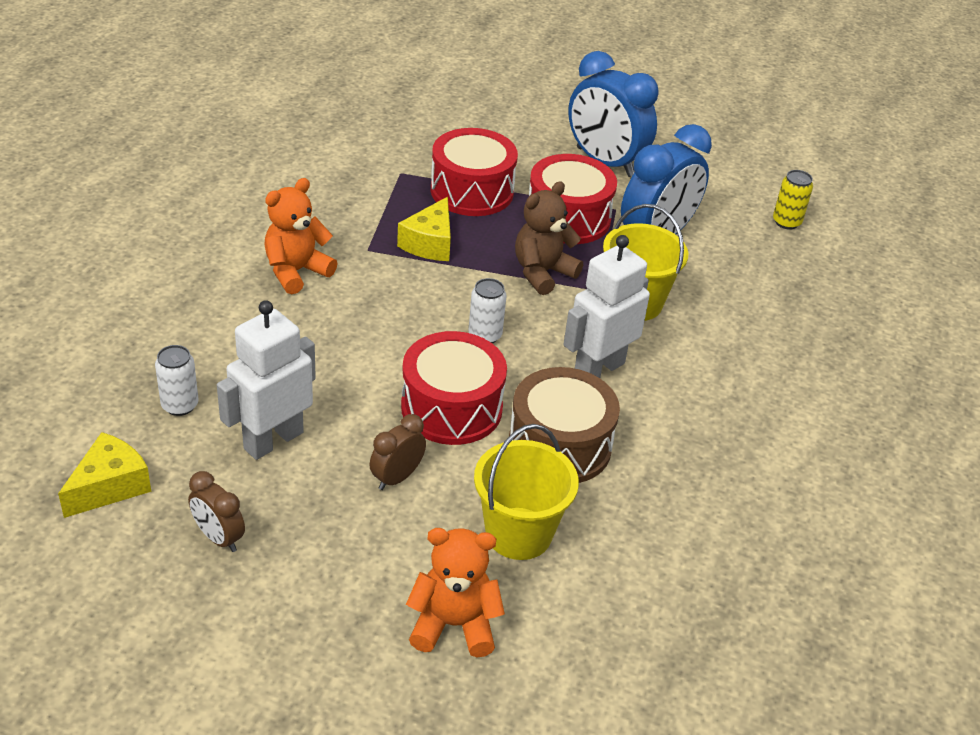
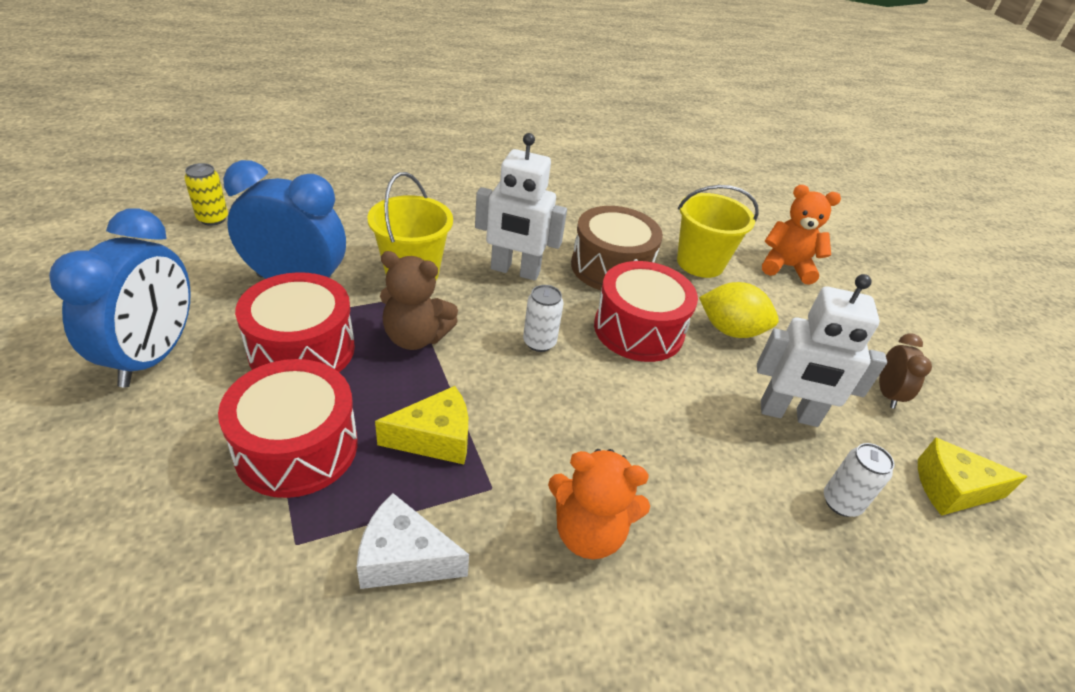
camera: 125 degrees left, 0 degrees up
brown clock [370,414,426,490] -> yellow lemon [699,282,779,338]
orange teddy bear [406,528,505,657] -> orange teddy bear turned 135 degrees clockwise [762,185,841,285]
none -> white cheese [357,493,469,589]

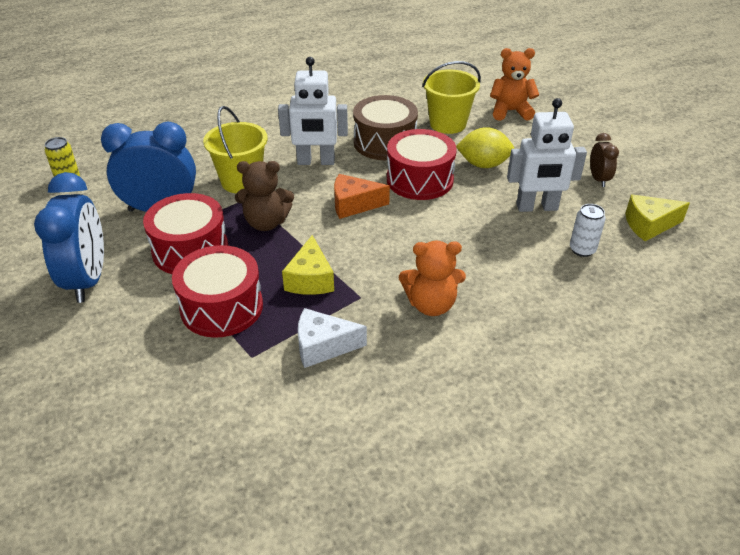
camera: 10 degrees left, 0 degrees up
yellow cheese [375,386,468,464] -> yellow cheese turned 120 degrees clockwise [282,235,334,295]
white can [523,285,564,352] -> orange cheese [334,174,390,219]

